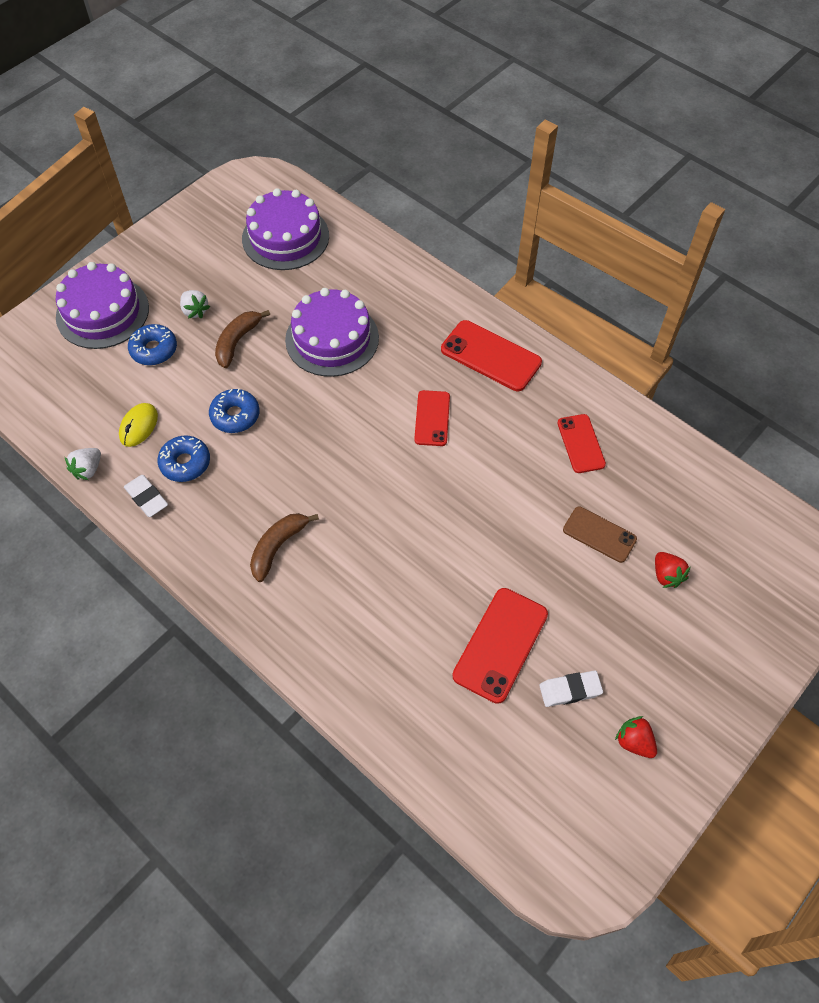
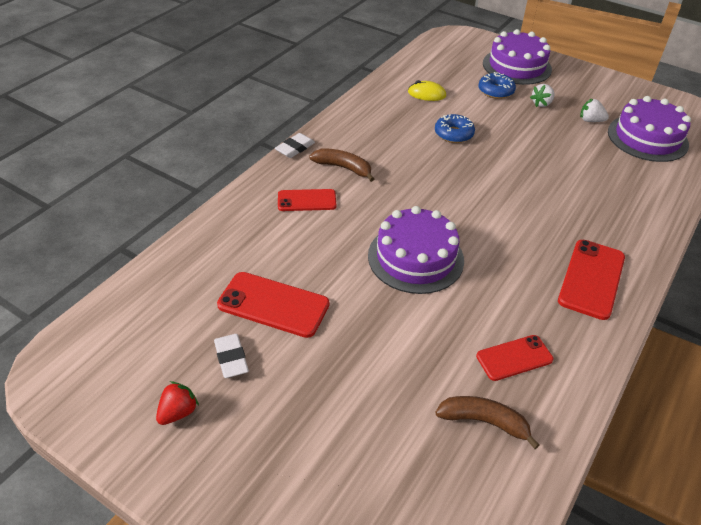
camera: 80 degrees right, 15 degrees down
white strawberry [65,448,101,480] -> white strawberry moved to [580,99,609,122]
white eraser [124,475,168,517] -> white eraser moved to [275,133,315,158]
blue donut [157,436,210,482] -> none
brown banana [215,310,270,368] -> brown banana moved to [435,396,540,449]
purple cake [285,288,379,377] -> purple cake moved to [368,206,464,294]
red phone [414,390,450,446] -> red phone moved to [278,189,336,211]
brown phone [563,507,637,563] -> none
red strawberry [655,552,691,588] -> none

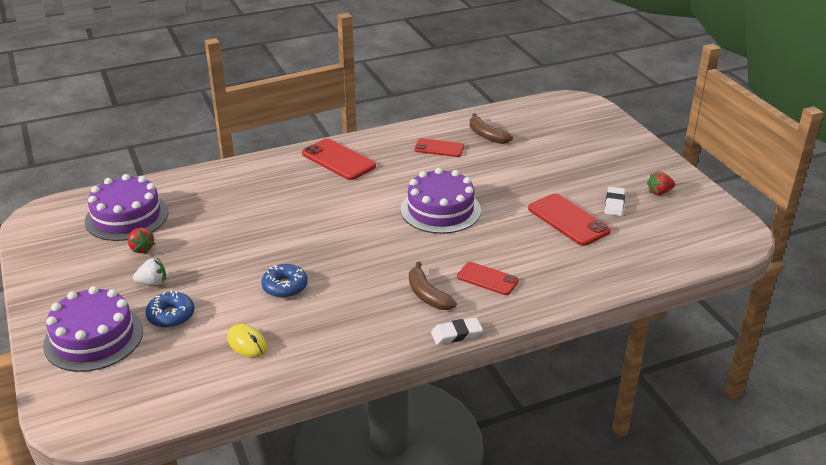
camera: 145 degrees left, 10 degrees down
red phone [558,240,625,320] -> red phone turned 75 degrees clockwise [302,138,376,180]
white strawberry [580,99,609,122] -> red strawberry [128,228,155,254]

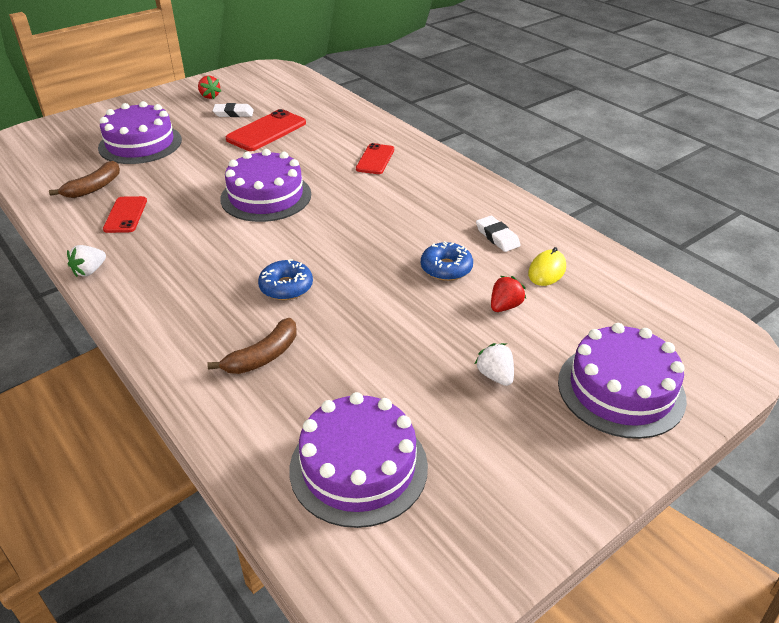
camera: 105 degrees left, 5 degrees up
red strawberry [128,228,155,254] -> red strawberry moved to [491,276,526,312]
blue donut [145,290,195,328] -> blue donut moved to [258,259,313,300]
red phone [302,138,376,180] -> none
brown banana [409,261,457,310] -> brown banana moved to [207,318,297,374]
white eraser [431,318,483,345] -> white eraser moved to [476,216,521,252]
none -> white strawberry [67,245,106,277]
none -> purple cake [98,101,182,164]

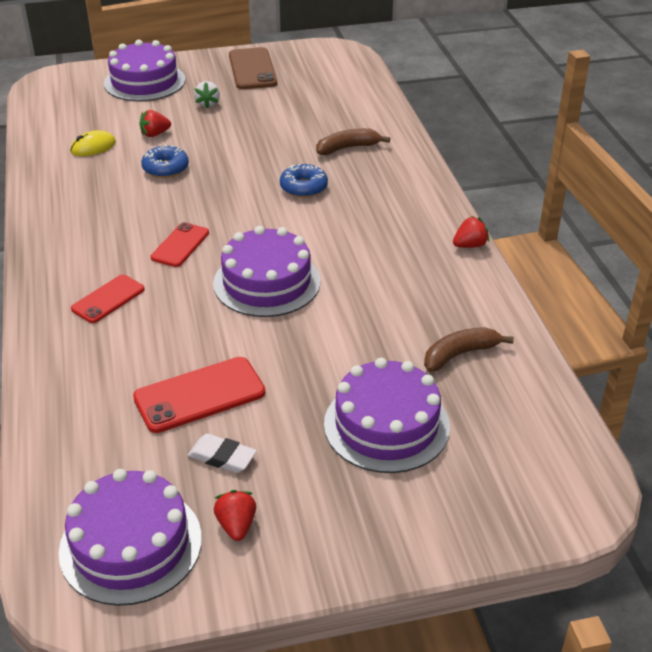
camera: 155 degrees left, 0 degrees up
white strawberry [67,245,106,277] -> red strawberry [453,216,489,248]
red phone [103,196,147,233] -> red phone moved to [151,222,209,267]
purple cake [289,392,428,528] -> purple cake moved to [59,469,202,606]
white eraser [476,216,521,252] -> none
none -> brown phone [229,47,277,89]

